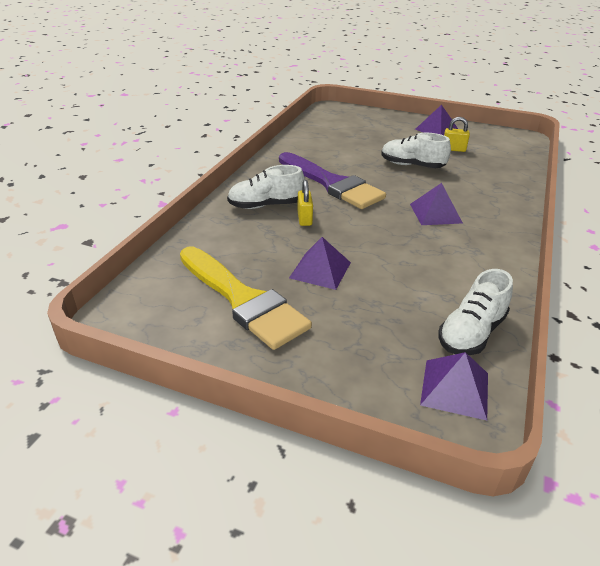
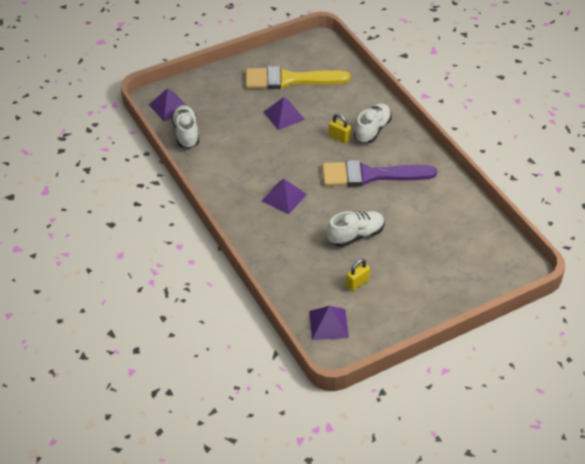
camera: 130 degrees right, 10 degrees up
purple pyramid [415,105,458,135] -> purple pyramid moved to [309,306,349,340]

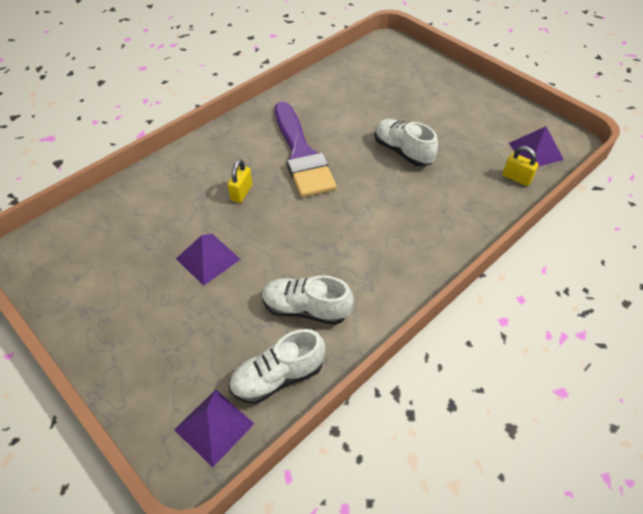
camera: 105 degrees left, 5 degrees up
yellow brush [246,66,351,89] -> none
purple pyramid [262,179,307,214] -> none
yellow padlock [346,259,370,291] -> yellow padlock moved to [503,146,539,186]
white shoe [354,103,392,143] -> white shoe moved to [262,275,353,325]

